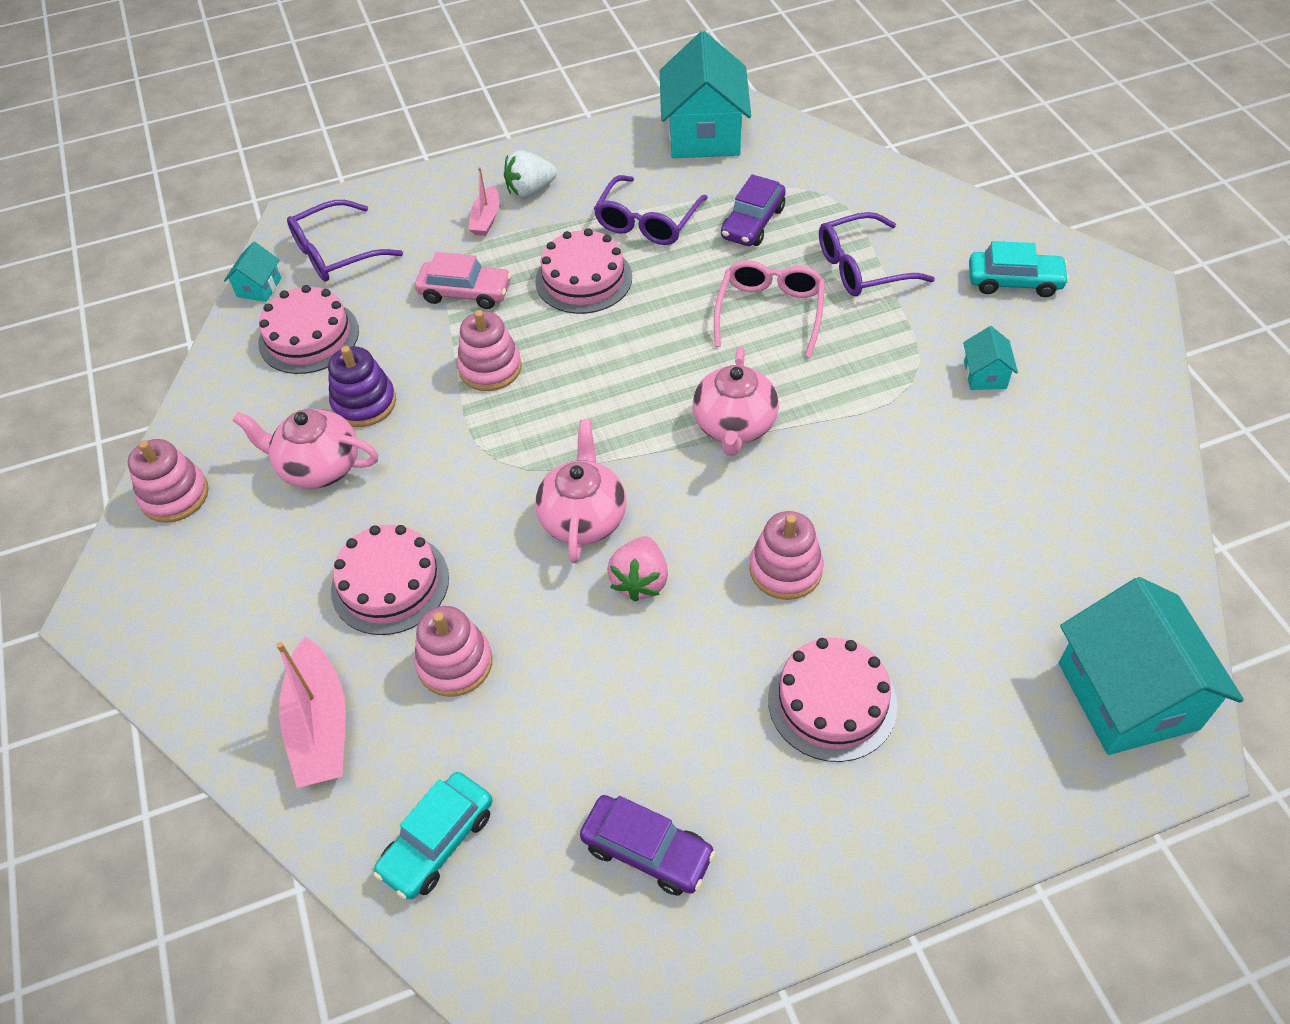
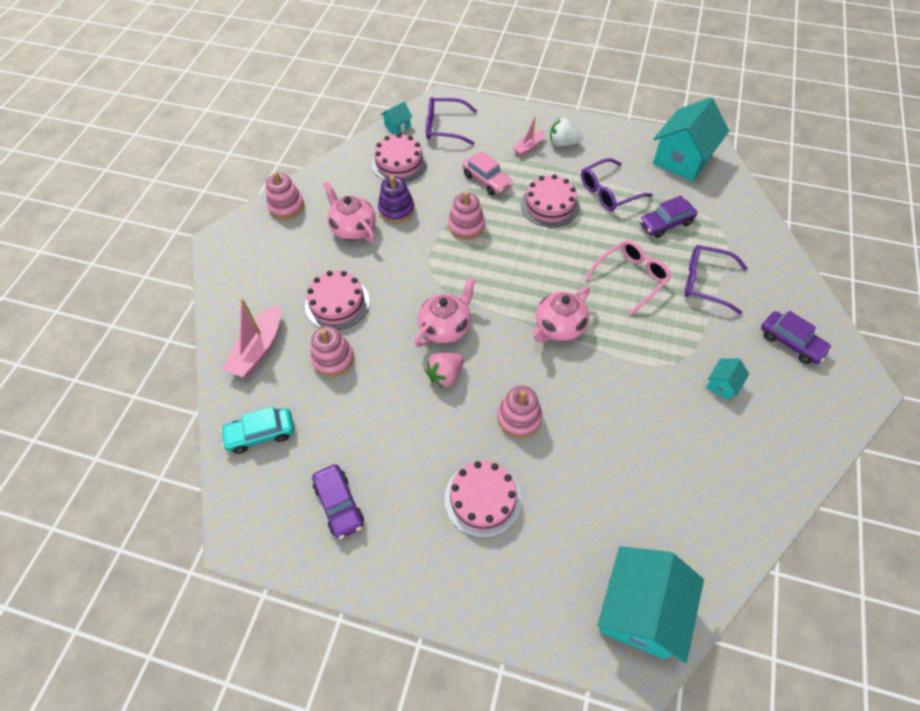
camera: 35 degrees right, 5 degrees up
turquoise car [969,241,1069,297] -> purple car [761,311,832,364]

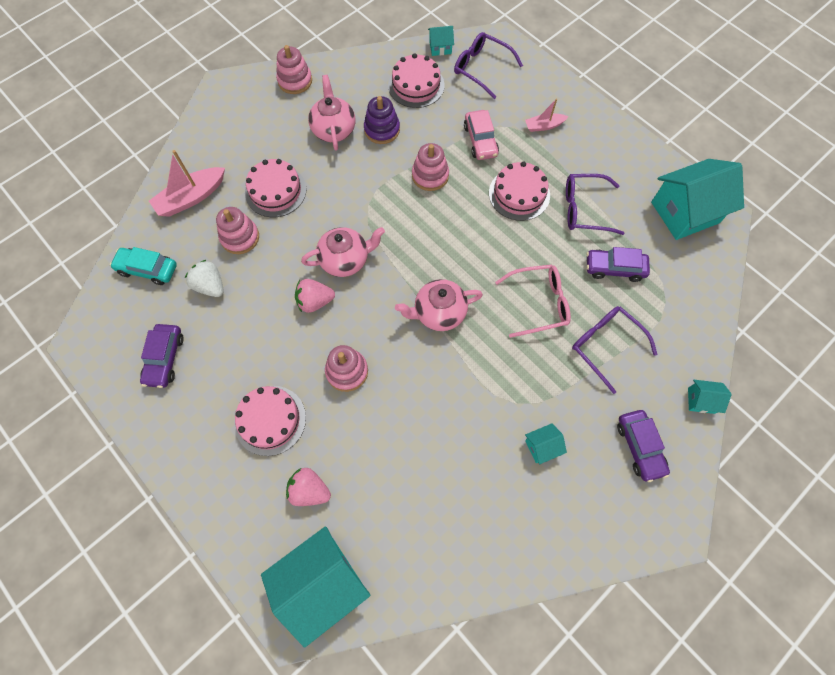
camera: 30 degrees right, 10 degrees up
white strawberry [550,117,583,147] -> white strawberry moved to [185,260,224,297]
none -> pink strawberry [286,468,331,506]
none -> turquoise house [688,380,732,414]

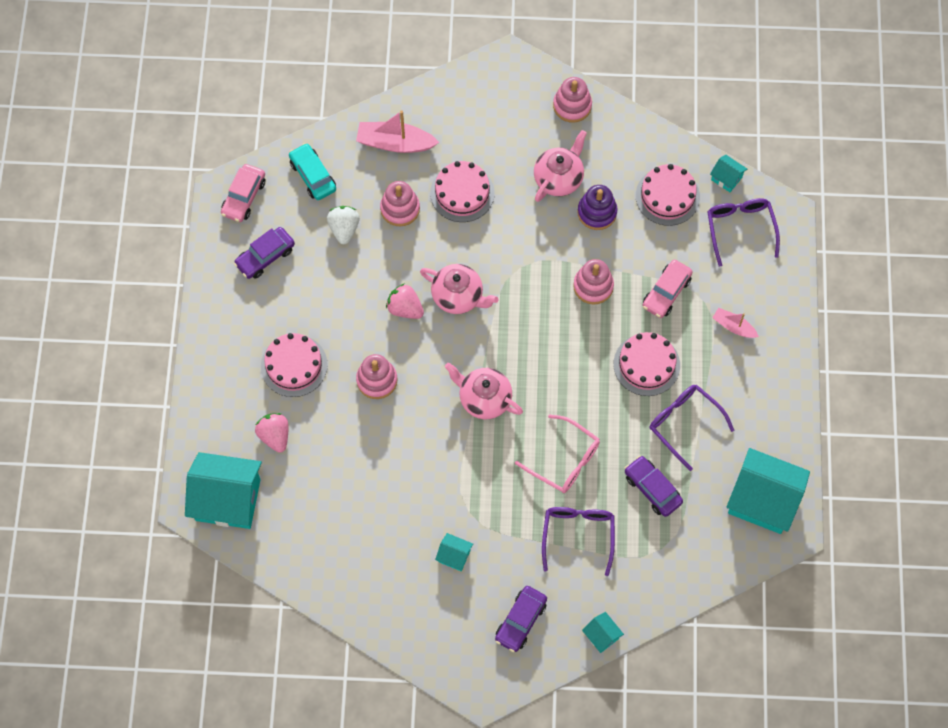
camera: 45 degrees right, 0 degrees up
none -> pink car [221,164,265,222]

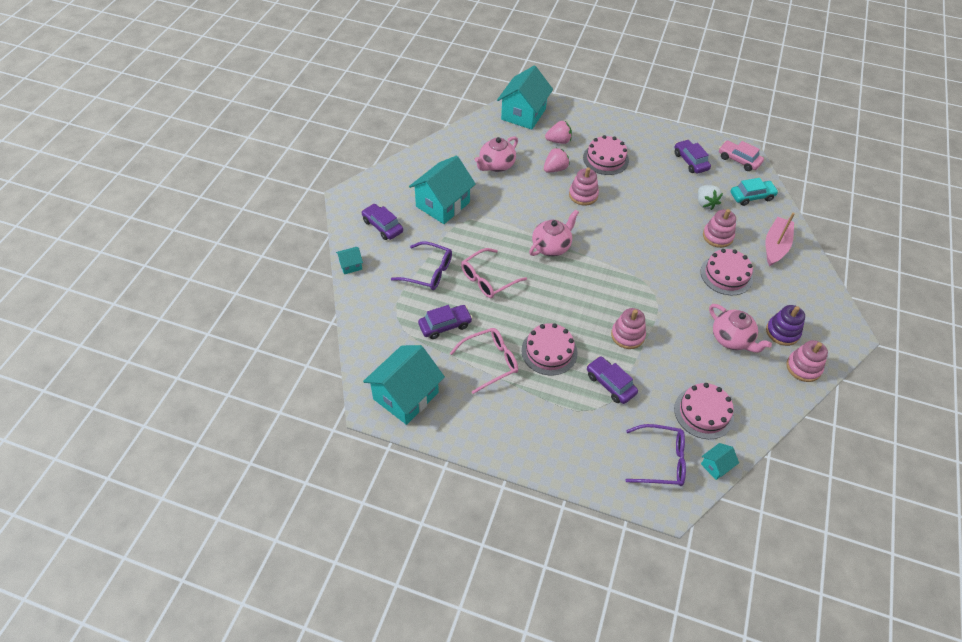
camera: 105 degrees right, 15 degrees down
white strawberry [327,206,360,244] -> white strawberry turned 60 degrees clockwise [698,185,723,210]
pink strawberry [386,283,424,319] -> pink strawberry moved to [544,147,570,173]
pink teapot [420,264,498,314] -> pink teapot moved to [475,136,518,172]
turquoise house [435,533,473,571] -> turquoise house [409,156,476,224], size x2.25
purple stacking toy [577,185,617,230] -> purple stacking toy moved to [766,305,805,346]
pink car [642,260,693,318] -> purple car [587,356,638,404]
purple glasses [649,385,734,471] -> pink glasses [450,328,518,394]
pink boat [712,308,759,338] -> none

